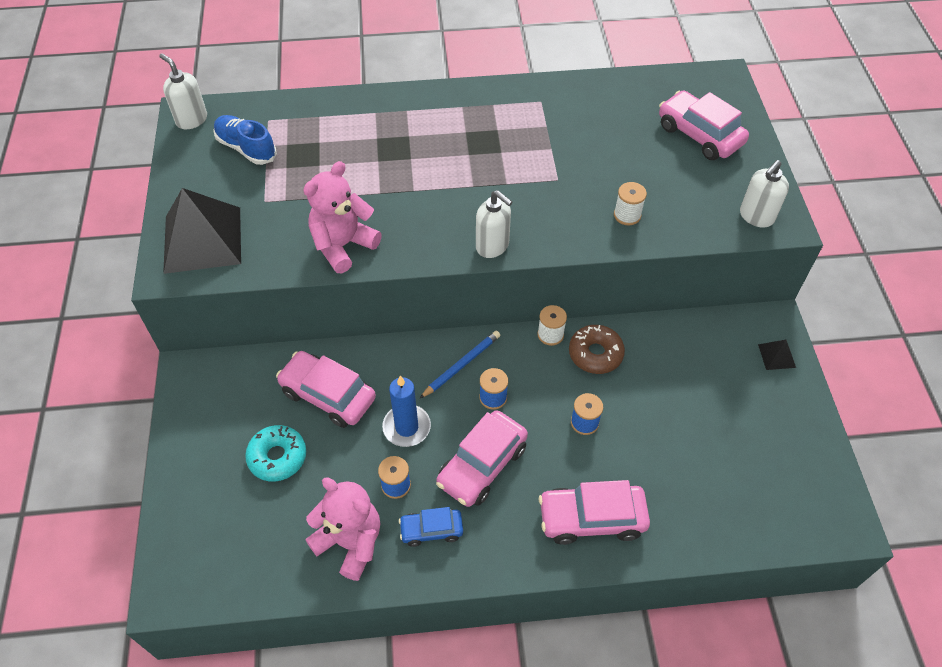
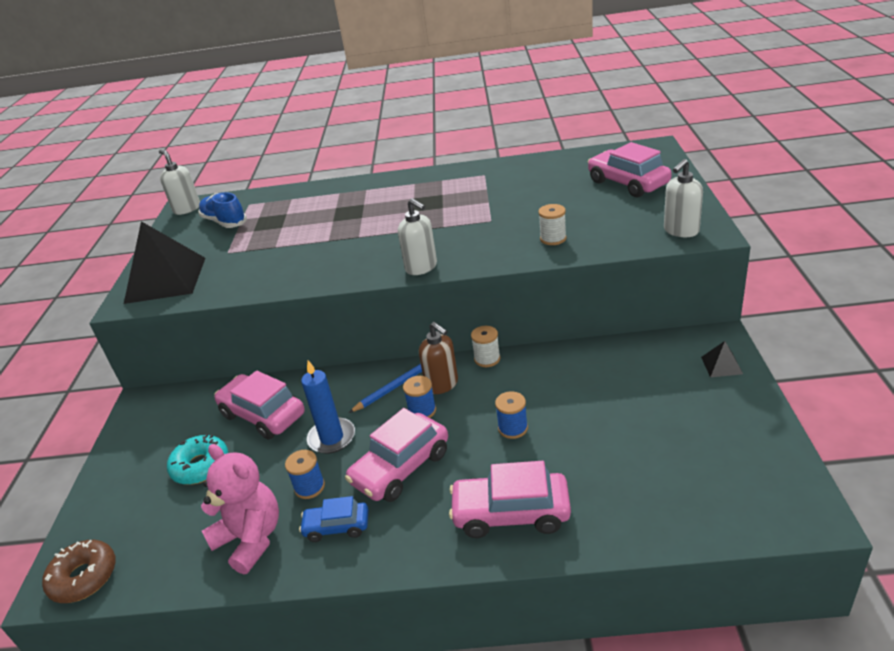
camera: 10 degrees right, 20 degrees down
pink teddy bear [303,161,382,273] -> none
brown donut [569,325,625,374] -> brown donut moved to [42,540,116,603]
none -> brown soap dispenser [419,322,458,394]

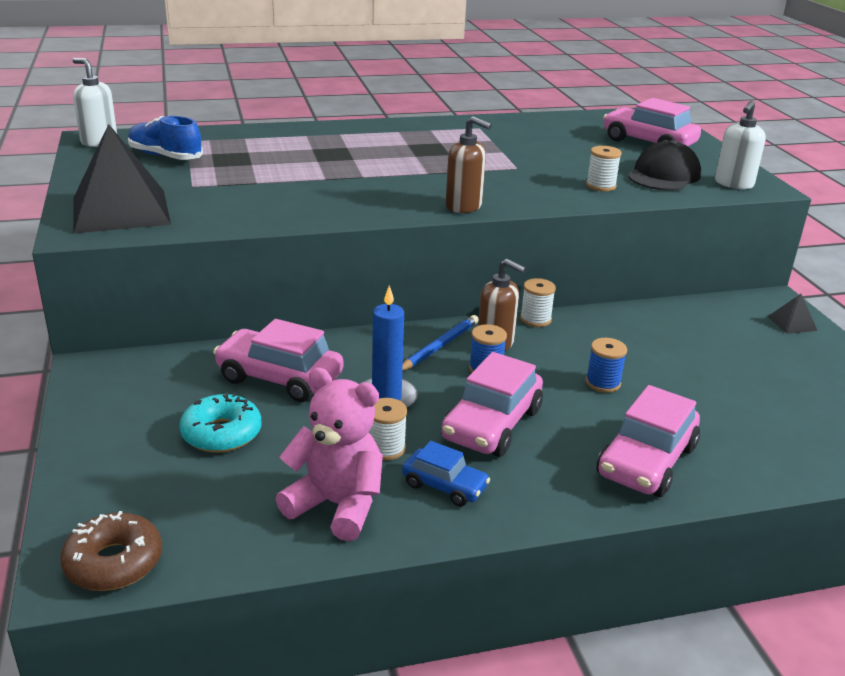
camera: 20 degrees left, 5 degrees down
blue spool [285,450,325,499] -> white spool [369,398,407,460]
blue car [299,496,368,542] -> blue car turned 135 degrees counterclockwise [402,441,490,507]
white soap dispenser [398,198,437,275] -> brown soap dispenser [446,116,492,213]
pink car [449,461,571,538] -> pink car turned 45 degrees counterclockwise [597,385,700,497]
none -> black cap [628,140,701,191]

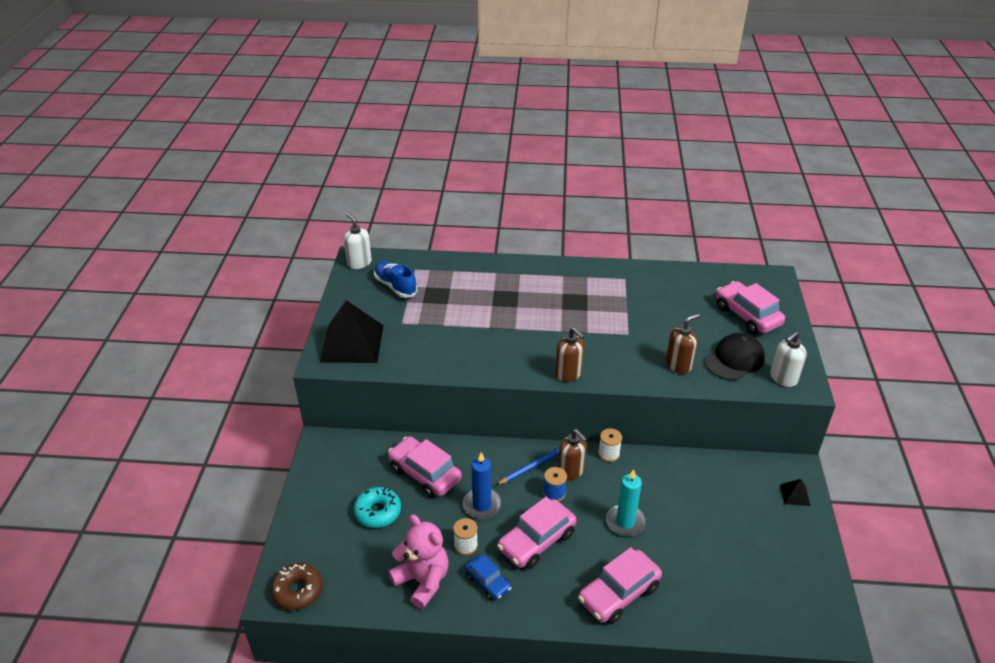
camera: 20 degrees right, 10 degrees up
white spool [586,146,622,191] -> brown soap dispenser [666,313,700,374]
blue spool [586,338,627,393] -> turquoise candle [606,469,646,536]

